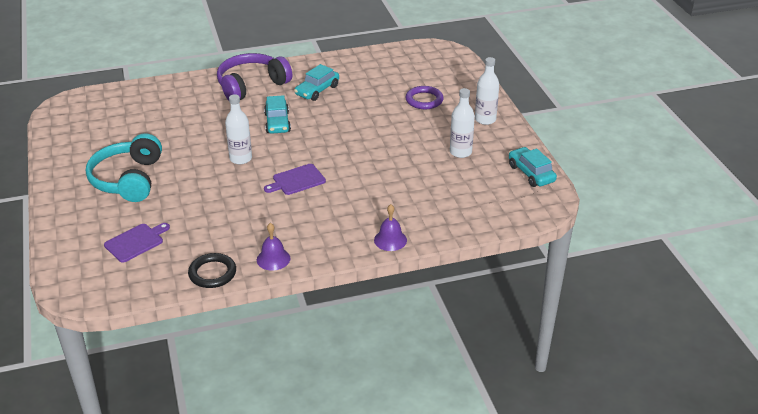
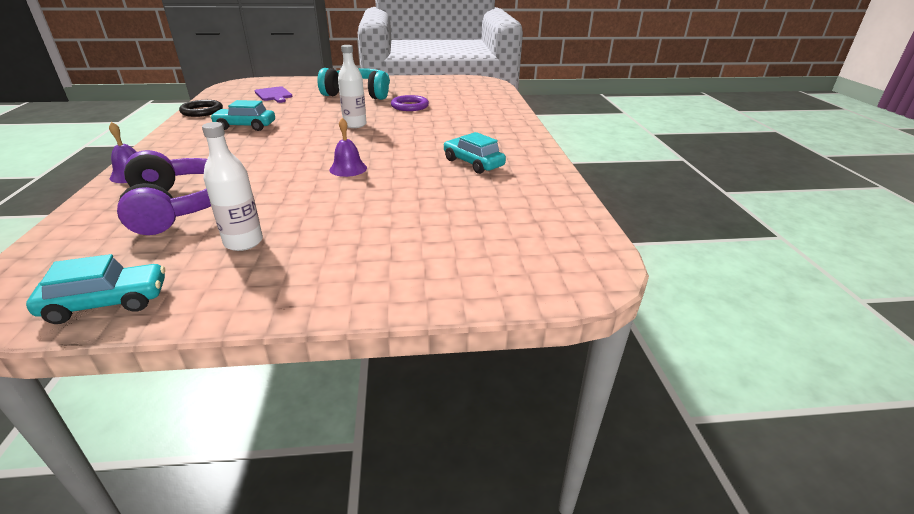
camera: 100 degrees right, 5 degrees down
purple headphones [217,53,292,100] -> purple headphones moved to [117,150,211,235]
purple bell [257,223,291,271] -> purple bell moved to [329,118,367,177]
turquoise car [264,95,291,134] -> turquoise car moved to [210,100,275,131]
purple cutting board [264,164,326,195] -> none
purple ring [406,86,444,109] -> purple ring moved to [391,95,429,111]
white bottle [475,57,499,125] -> none

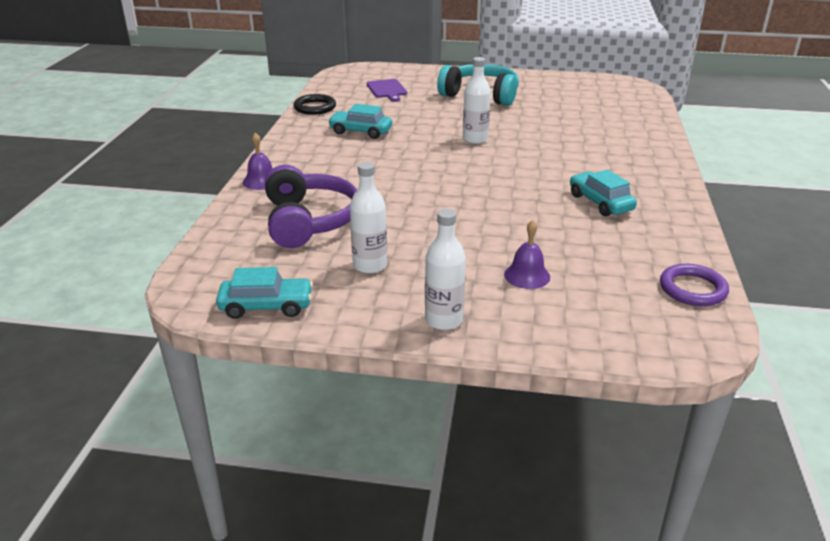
camera: 15 degrees right, 0 degrees up
purple bell [329,118,367,177] -> purple bell moved to [504,220,550,289]
purple ring [391,95,429,111] -> purple ring moved to [660,264,729,306]
none -> white bottle [425,209,466,330]

